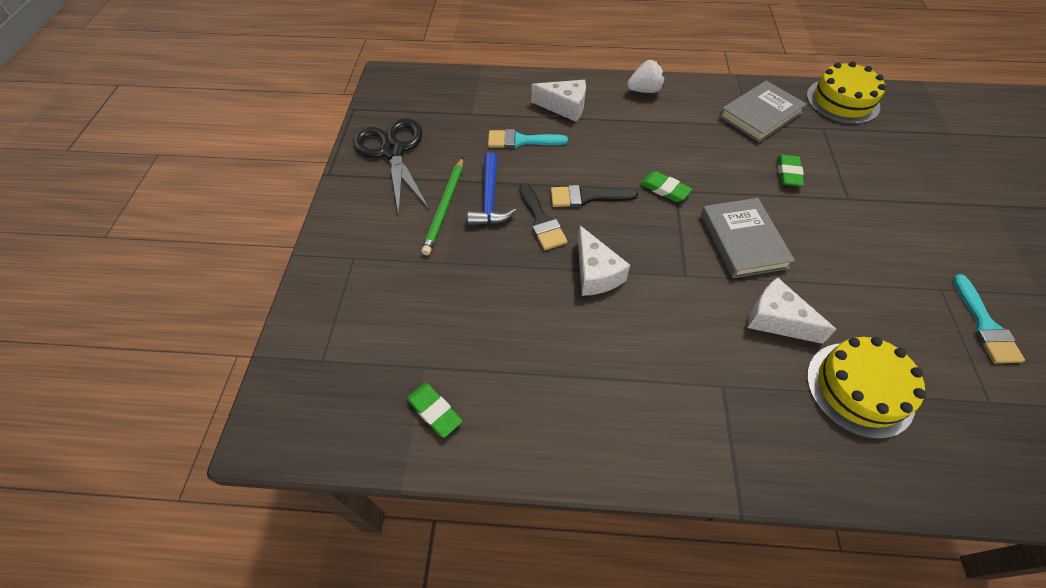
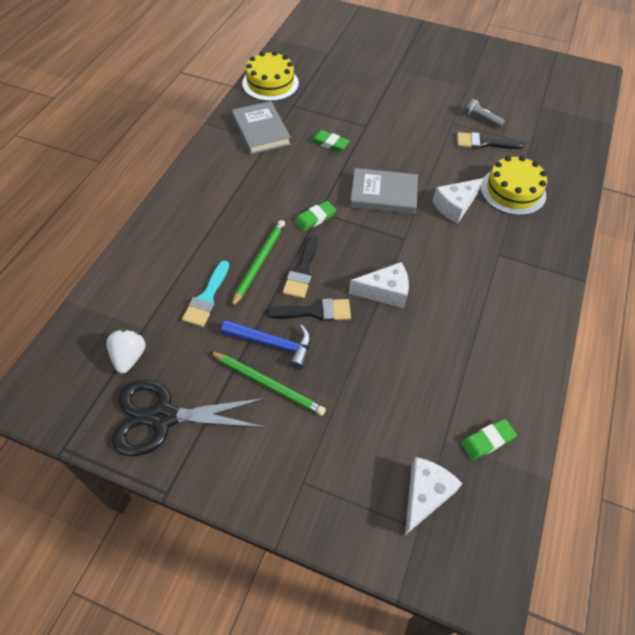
camera: 75 degrees left, 0 degrees up
white cheese [531,80,586,122] -> white cheese moved to [405,457,463,535]
white strawberry [627,60,664,93] -> white strawberry moved to [106,330,146,374]
turquoise brush [953,274,1025,363] -> grey flashlight [466,99,505,127]
none -> green pencil [231,220,285,308]
none -> black brush [457,132,524,149]

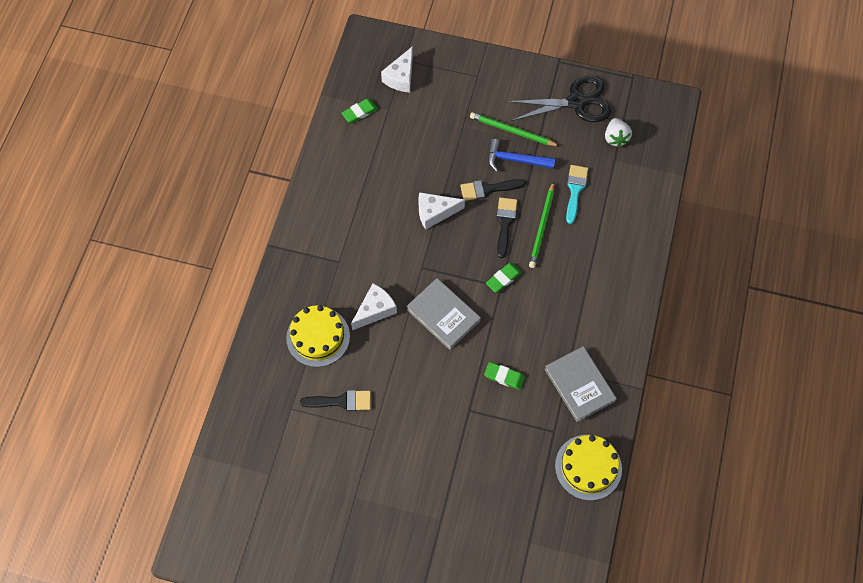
camera: 175 degrees right, 10 degrees up
grey book [350,168,418,214] -> grey book turned 45 degrees clockwise [406,278,481,350]
grey flashlight [466,99,505,127] -> none

